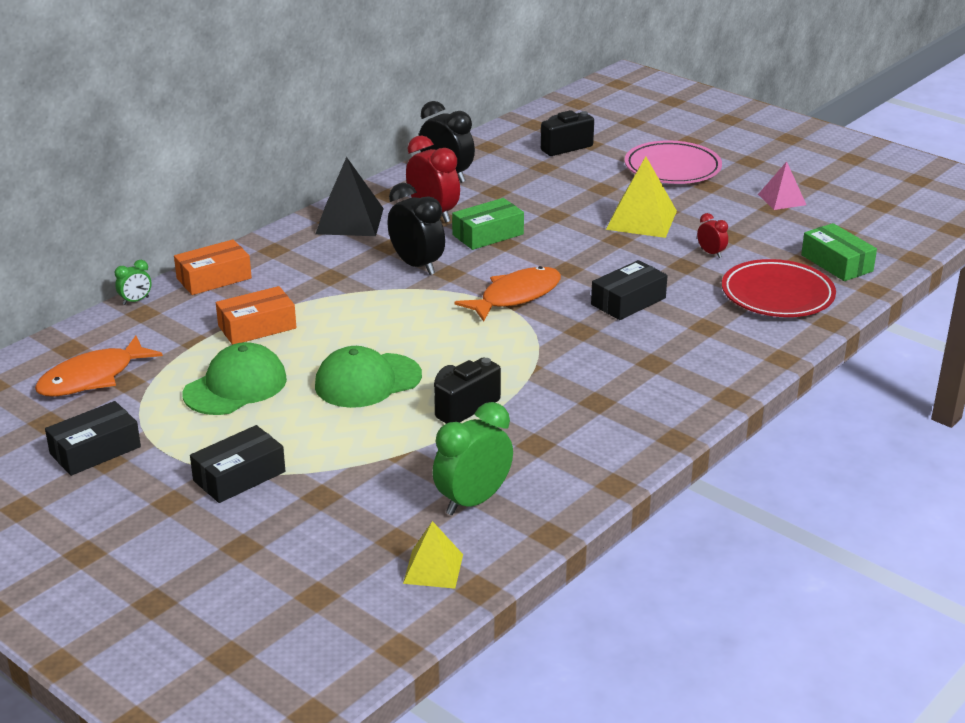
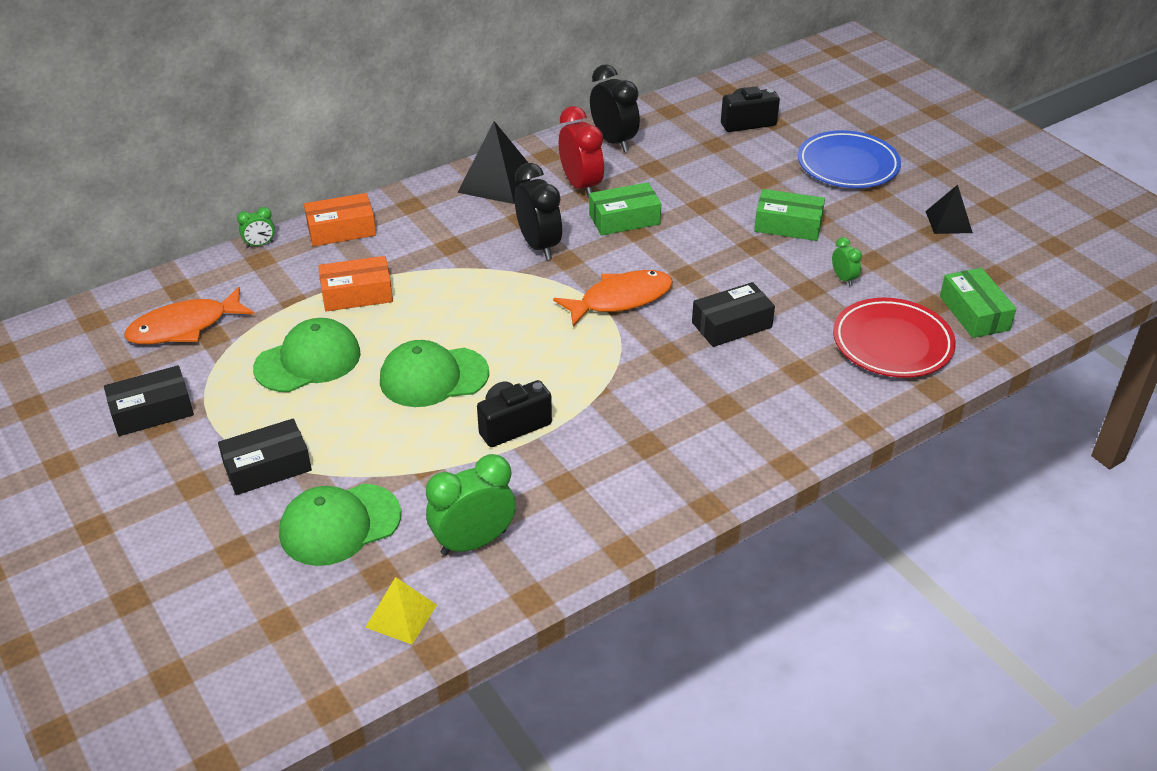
camera: 15 degrees right, 10 degrees up
yellow pyramid [606,156,677,238] -> green box [754,189,825,241]
pink plate [625,140,722,184] -> blue plate [798,130,901,188]
red clock [697,213,728,258] -> green clock [832,237,862,286]
pink pyramid [758,162,806,210] -> black pyramid [925,185,973,234]
none -> green cap [279,484,401,566]

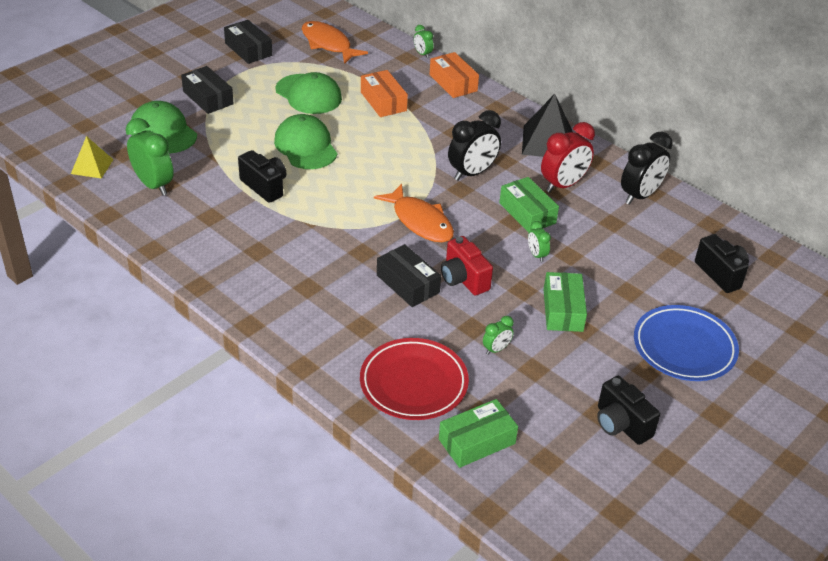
camera: 75 degrees right, 0 degrees up
black pyramid [925,185,973,234] -> black camera [597,376,660,445]
none -> red camera [441,236,493,296]
none -> green clock [528,221,551,262]

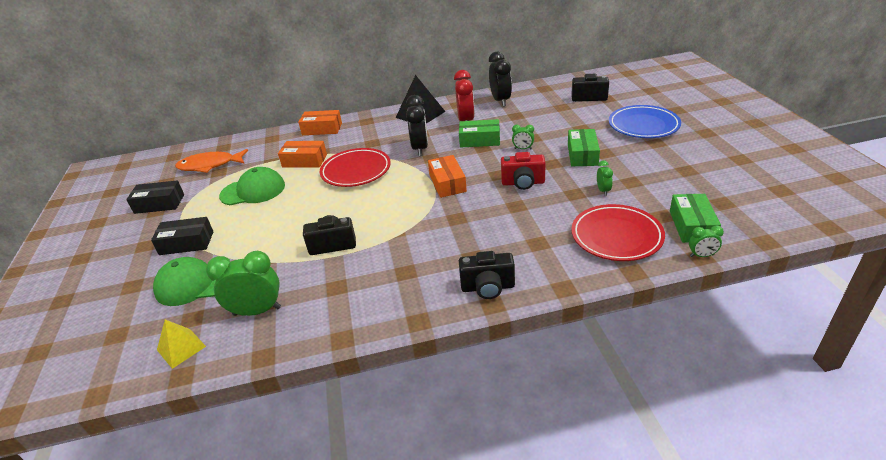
camera: 50 degrees left, 5 degrees down
green cap [274,114,337,169] -> none
orange fish [374,184,454,243] -> orange box [428,155,467,198]
black box [377,244,441,307] -> none
green clock [414,25,434,58] -> green clock moved to [689,226,724,257]
green box [543,272,587,332] -> green box turned 60 degrees clockwise [568,129,600,166]
black camera [597,376,660,445] -> black camera moved to [459,251,515,299]
none -> red plate [320,148,391,187]

